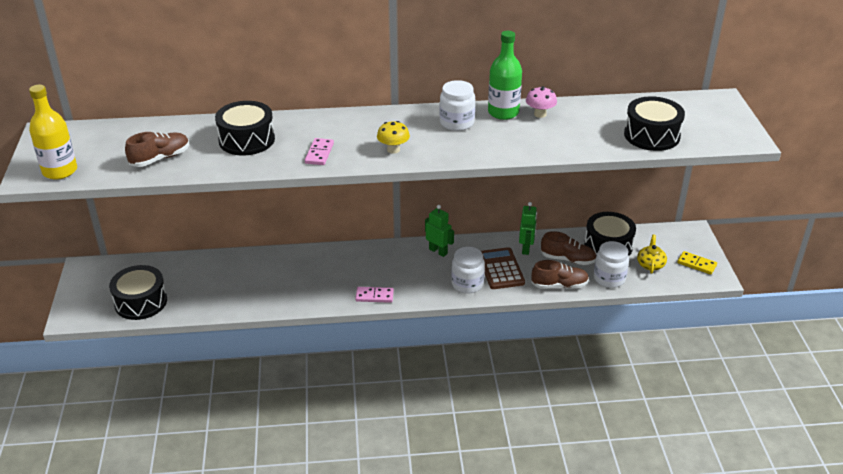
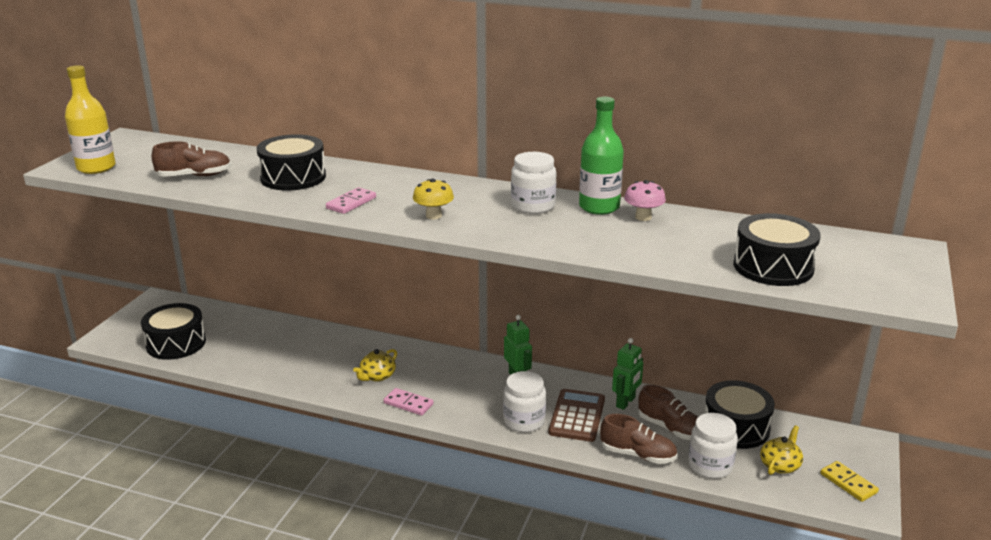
camera: 25 degrees right, 10 degrees down
none -> yellow teapot [353,349,397,382]

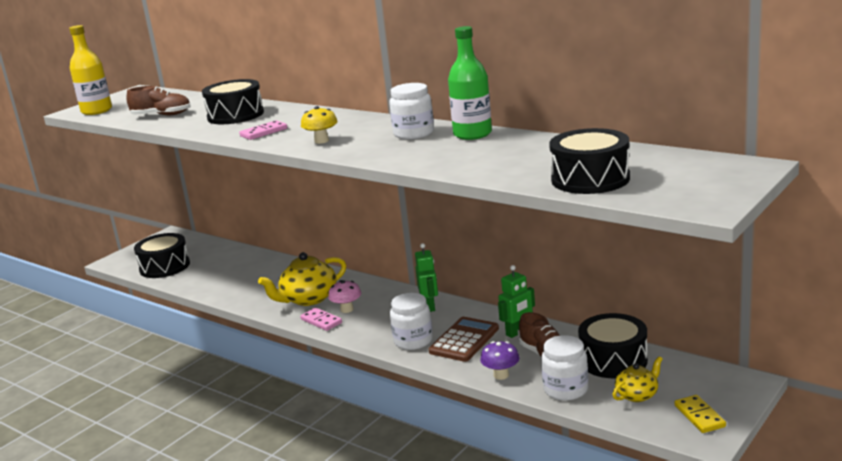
camera: 20 degrees right, 5 degrees down
yellow teapot [353,349,397,382] -> yellow teapot [258,252,346,306], size x1.76
brown shoe [600,414,678,464] -> purple mushroom [480,341,520,380]
pink mushroom [624,180,666,221] -> pink mushroom moved to [328,280,361,313]

